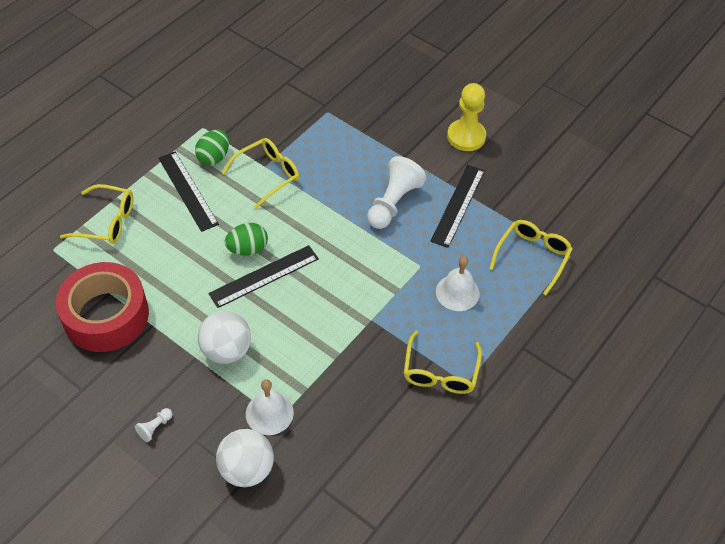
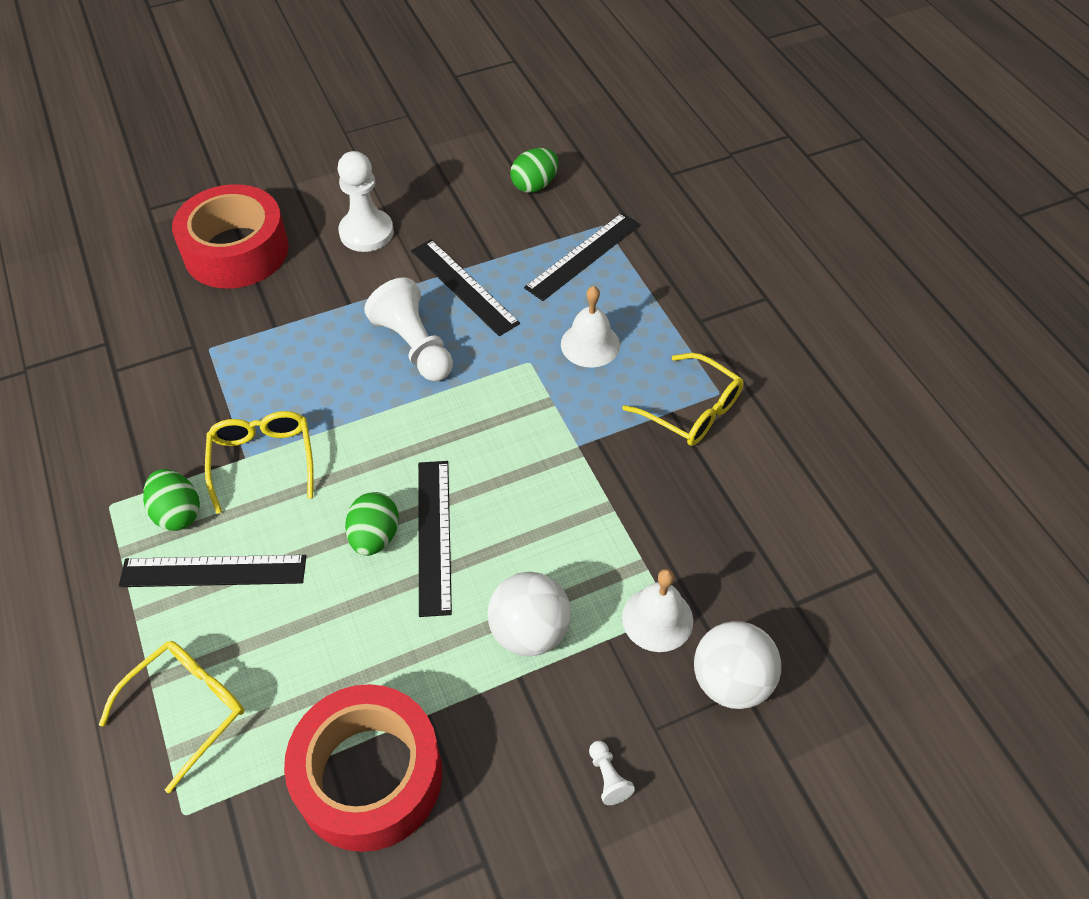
camera: 60 degrees left, 0 degrees up
yellow pawn [447,83,486,151] -> white pawn [338,151,394,252]
yellow glasses [489,220,573,295] -> black ruler [524,213,641,301]
none -> red tape [172,184,289,288]
none -> green egg [510,148,559,193]

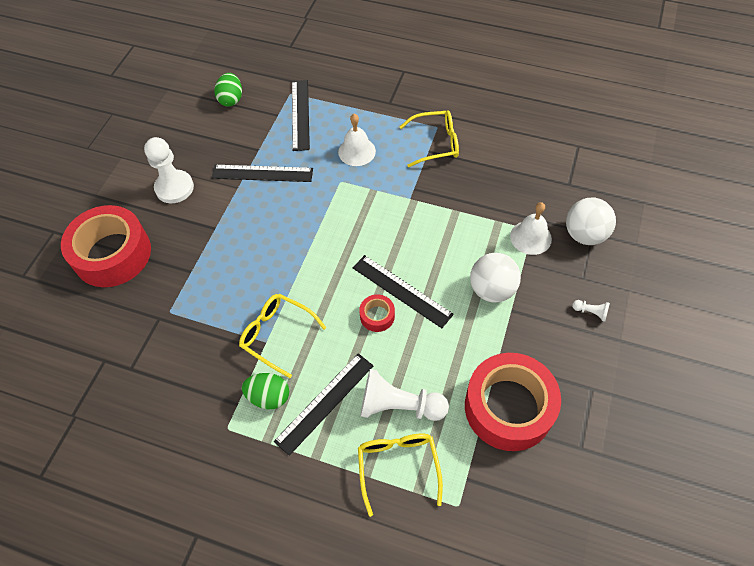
camera: 45 degrees left, 5 degrees up
green egg [345,492,399,556] -> red tape [359,294,395,332]
white pawn [364,277,453,381] -> white pawn moved to [360,369,449,421]

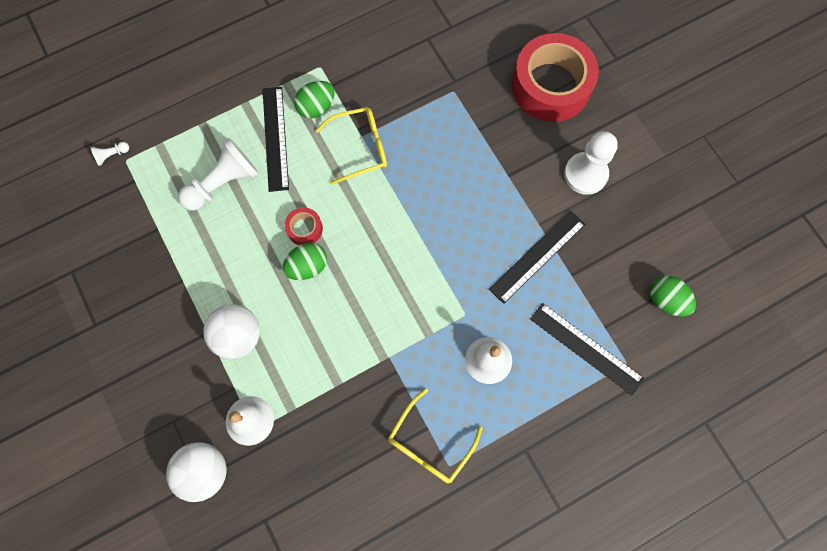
camera: 130 degrees right, 15 degrees up
black ruler [353,255,454,328] -> green egg [282,242,327,280]
yellow glasses [358,434,443,517] -> none
red tape [465,353,561,451] -> none
white pawn [572,300,610,322] -> white pawn moved to [91,142,129,166]

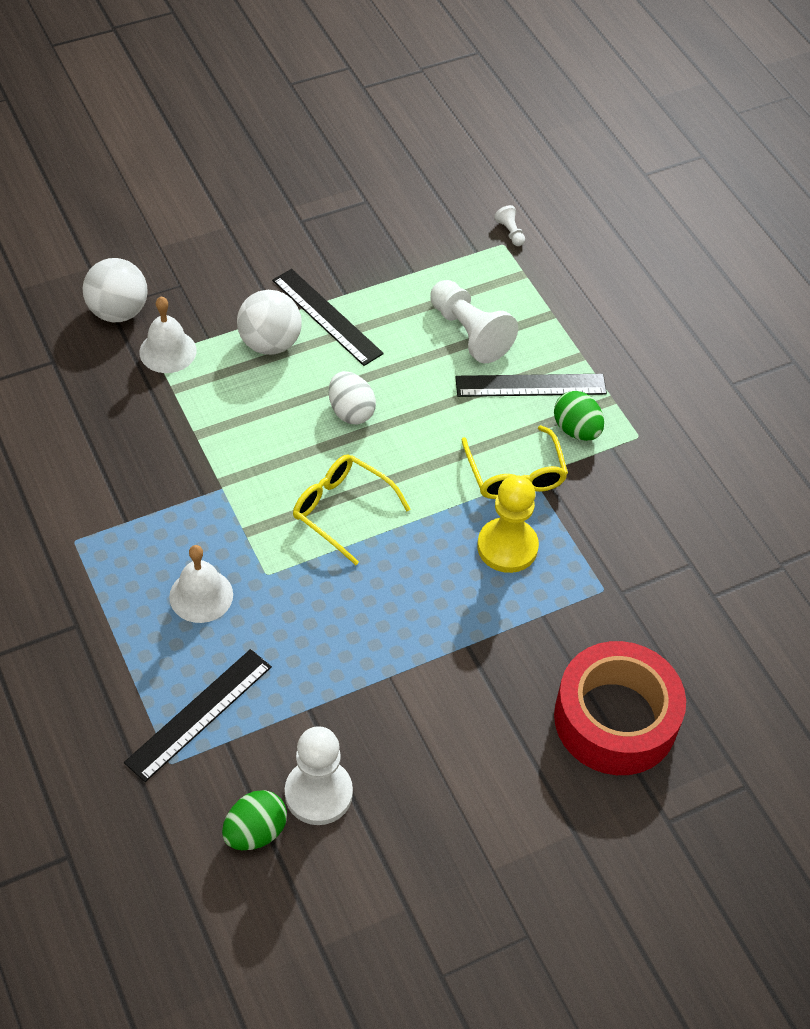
camera: 90 degrees right, 20 degrees down
green egg [282,242,327,280] -> white egg [329,371,376,425]
red tape [285,207,323,245] -> none
yellow glasses [388,388,483,484] -> yellow glasses moved to [293,454,411,565]
black ruler [489,210,585,304] -> black ruler moved to [272,269,384,366]
white pawn [564,131,618,195] -> white pawn moved to [285,726,353,825]
none -> yellow pawn [477,476,539,573]

